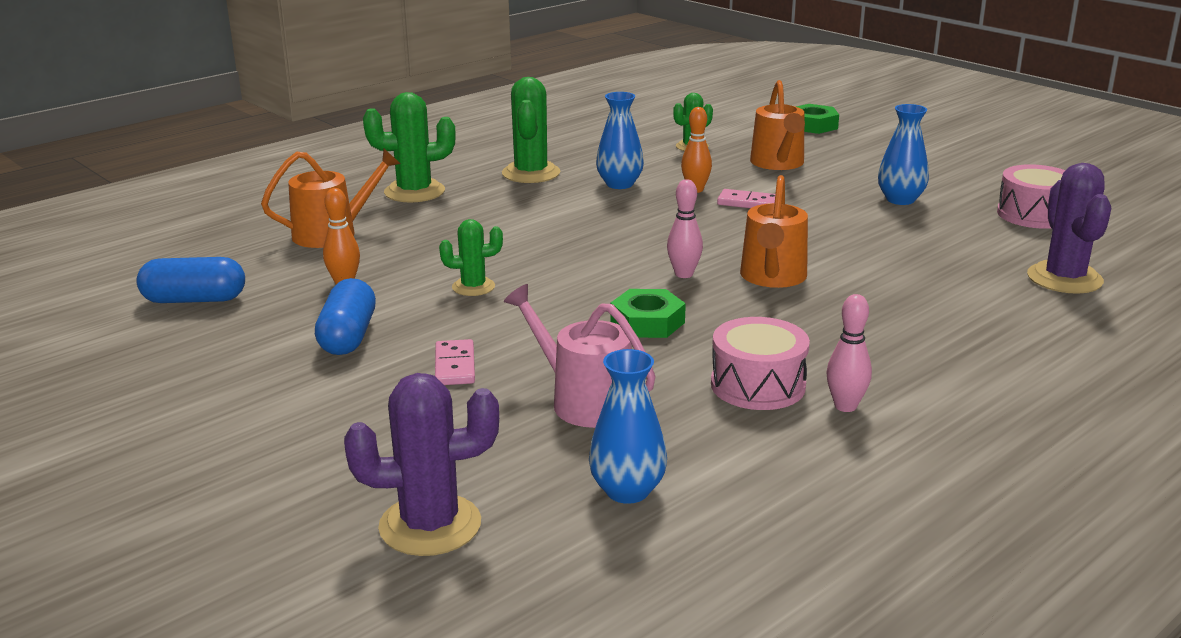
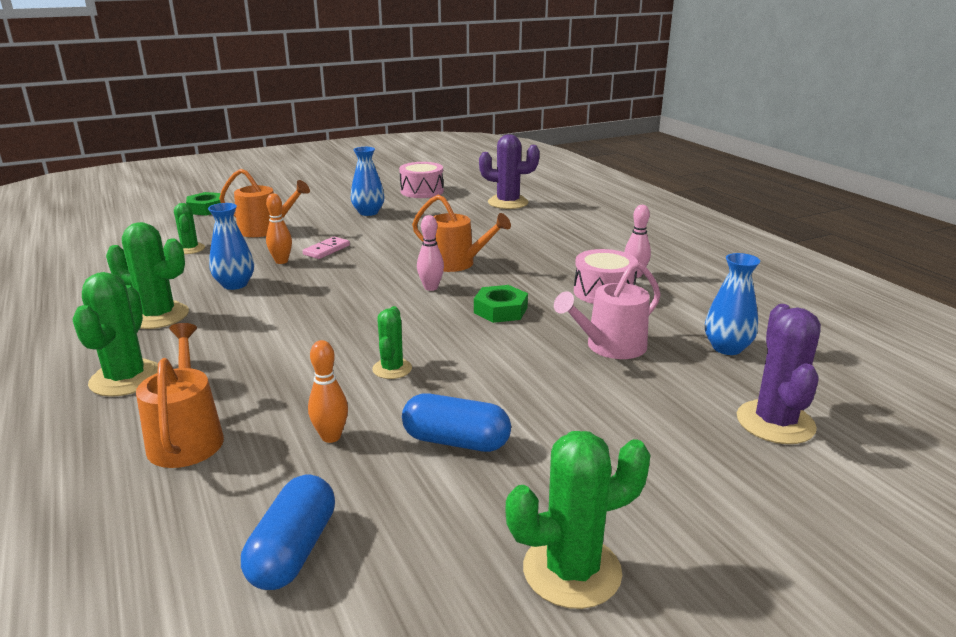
camera: 75 degrees left, 0 degrees up
pink domino [435,339,475,385] -> none
none -> green cactus [506,431,651,609]

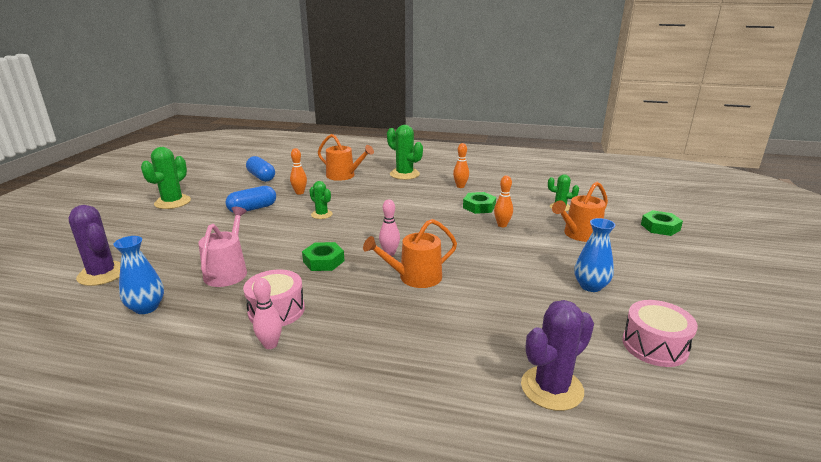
camera: 130 degrees right, 0 degrees up
green cactus [106,222,189,329] -> orange bowling pin [453,143,469,188]
blue vase [208,203,254,290] -> green nut [463,192,496,214]
pink domino [303,237,350,259] -> none

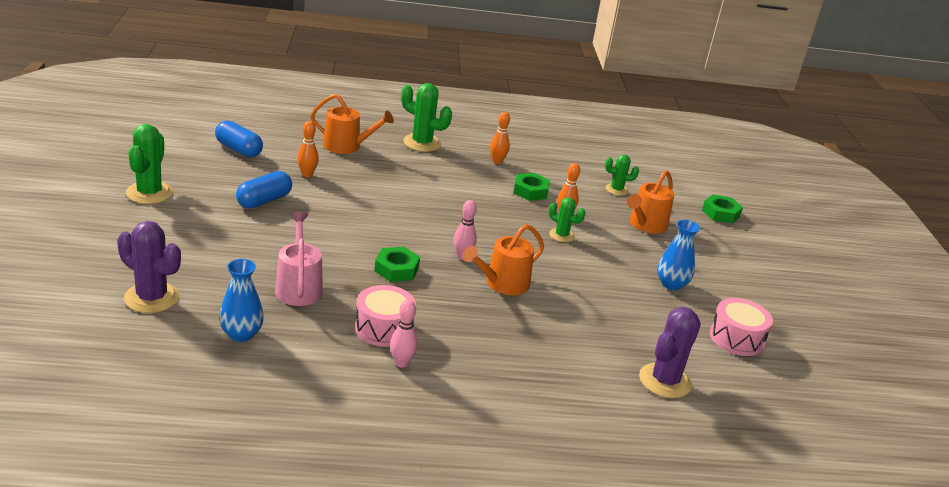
camera: 20 degrees left, 5 degrees up
green cactus [309,181,333,219] -> green cactus moved to [549,197,586,242]

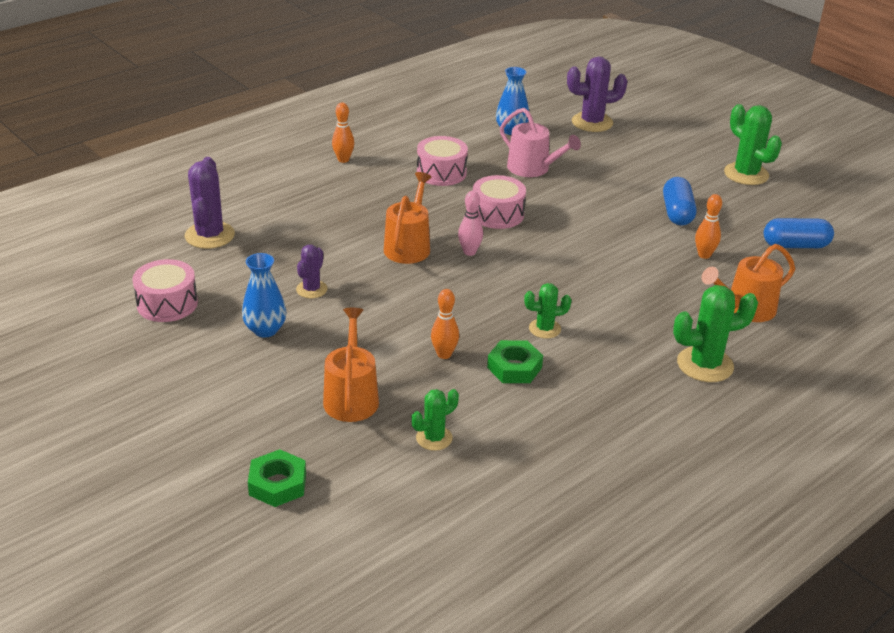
camera: 145 degrees right, 5 degrees up
green nut [374,247,420,282] -> pink drum [473,175,526,229]
pink bowling pin [390,300,418,368] -> none
orange bowling pin [490,112,510,164] -> orange bowling pin moved to [332,102,354,163]
green cactus [549,197,586,242] -> green cactus moved to [524,283,571,339]
none -> purple cactus [296,245,328,298]

